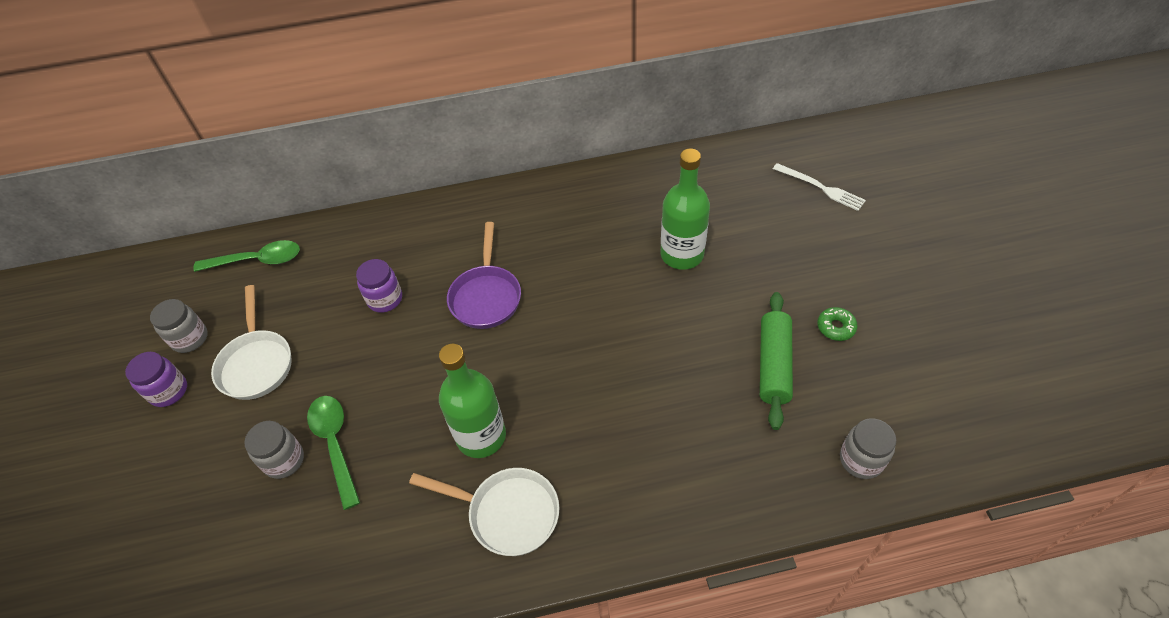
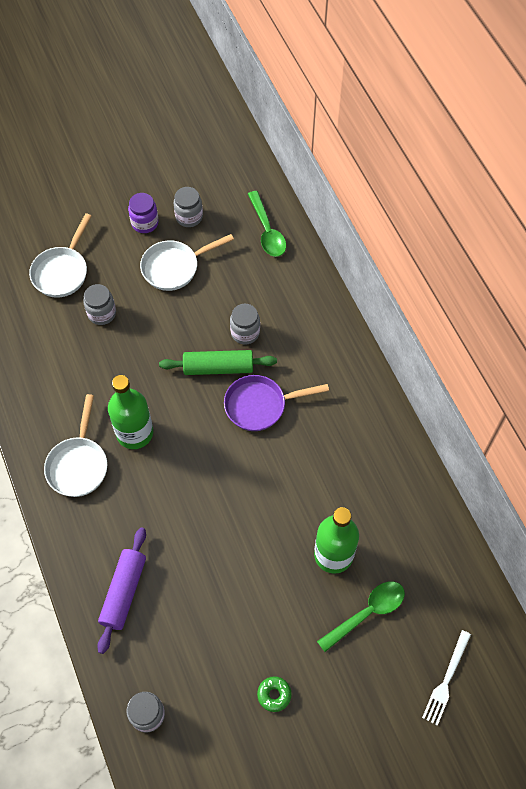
camera: 75 degrees right, 10 degrees up
green spoon [307,396,360,510] -> green spoon moved to [317,581,405,652]
purple jar [356,259,402,313] -> grey jar [230,304,260,345]
green rolling pin [760,292,793,430] -> green rolling pin moved to [159,350,277,375]
none -> white pan [29,213,92,298]
none -> purple rolling pin [97,528,146,654]

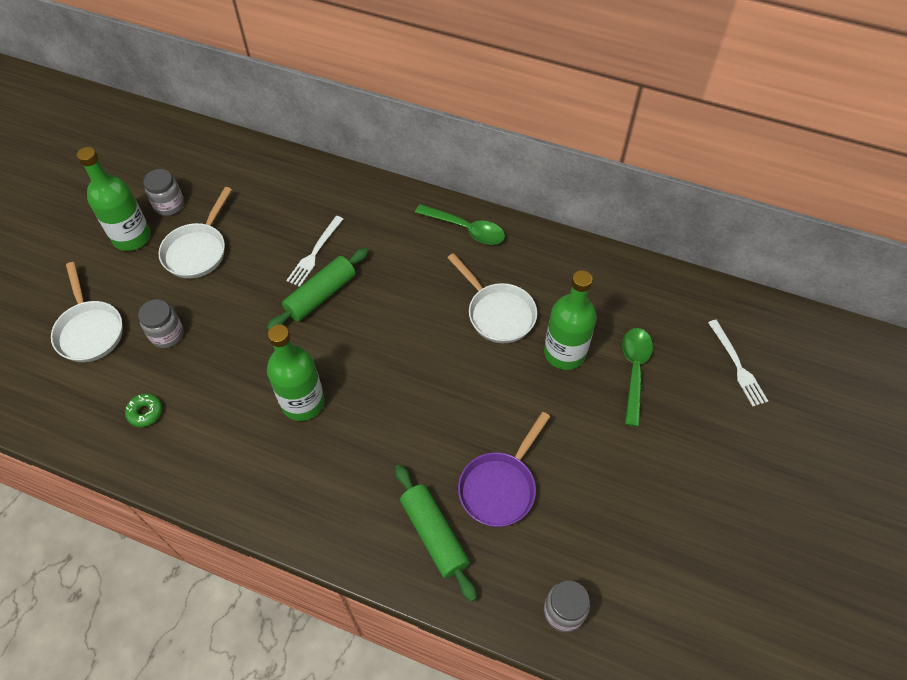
camera: 45 degrees left, 5 degrees down
white pan [44,394,107,497] -> white pan moved to [447,253,537,343]
purple rolling pin [97,528,146,654] -> green rolling pin [395,465,477,602]
purple jar [128,193,159,233] -> green bottle [77,147,151,251]
purple pan [224,375,329,431] -> purple pan moved to [458,412,550,527]
grey jar [230,304,260,345] -> white fork [286,216,343,287]
green spoon [248,191,286,257] -> green spoon moved to [415,204,505,245]
green donut [257,676,292,712] -> green donut moved to [125,394,162,427]

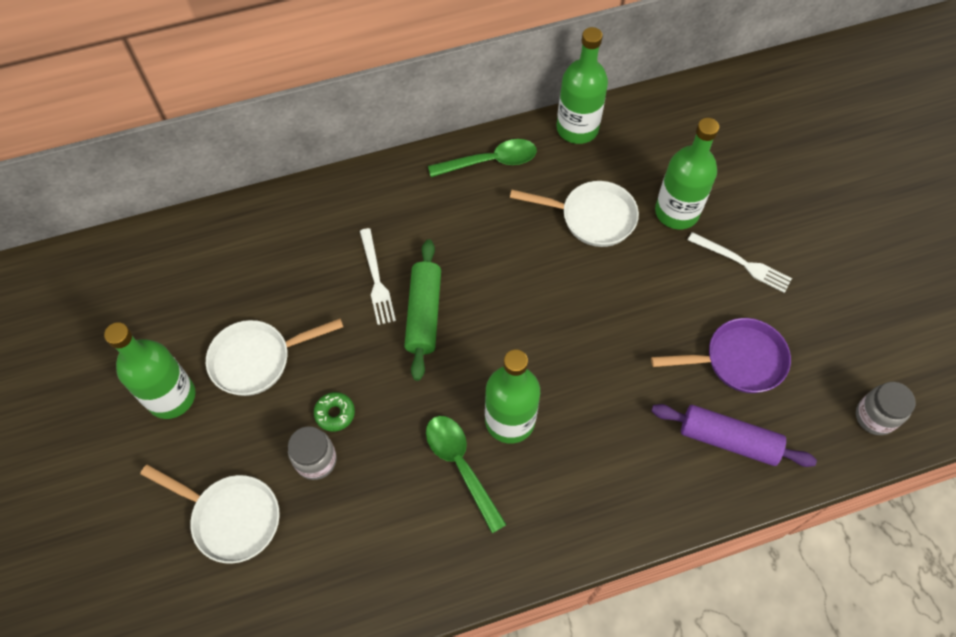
camera: 40 degrees left, 5 degrees up
green donut [125,394,162,427] -> green donut moved to [314,392,355,432]
grey jar [143,169,184,216] -> none
white pan [158,187,232,279] -> white pan turned 90 degrees clockwise [206,318,343,396]
green rolling pin [395,465,477,602] -> purple rolling pin [651,404,817,467]
purple pan [458,412,550,527] -> purple pan turned 90 degrees counterclockwise [651,318,791,393]
green spoon [622,328,653,427] -> green spoon moved to [426,416,507,533]
white fork [708,320,768,406] -> white fork moved to [688,232,792,293]
none -> green bottle [557,27,608,144]

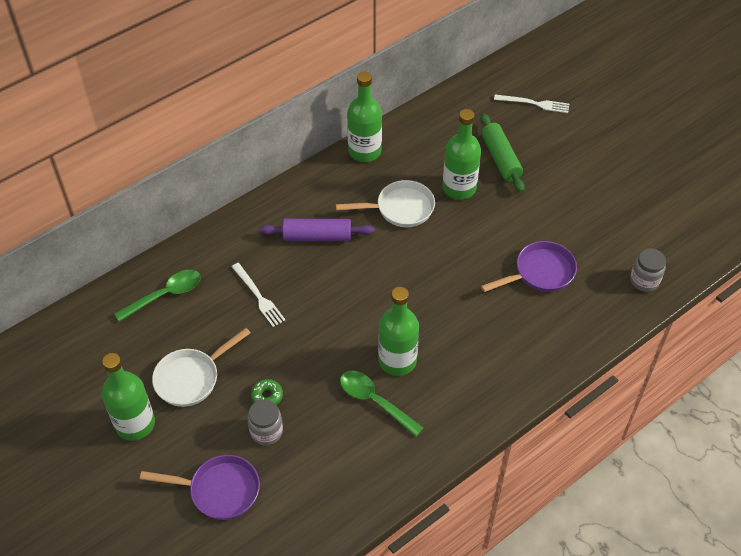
camera: 20 degrees left, 10 degrees down
white pan [140,465,280,564] -> purple pan [140,455,260,520]
green rolling pin [404,239,441,381] -> green rolling pin moved to [480,113,525,193]
green spoon [428,139,537,177] -> green spoon moved to [114,270,201,322]
purple rolling pin [651,404,817,467] -> purple rolling pin moved to [259,219,374,241]
white fork [688,232,792,293] -> white fork moved to [494,95,569,113]

